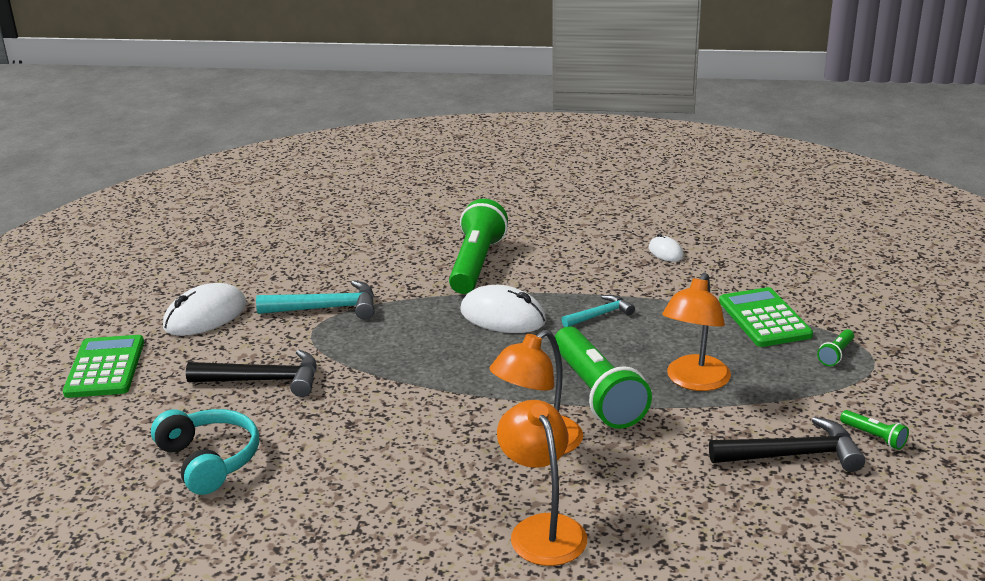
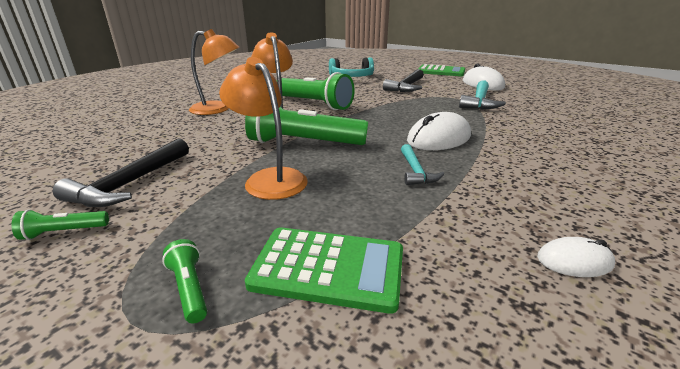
camera: 115 degrees right, 0 degrees up
green flashlight [449,199,508,294] -> green flashlight moved to [276,72,355,110]

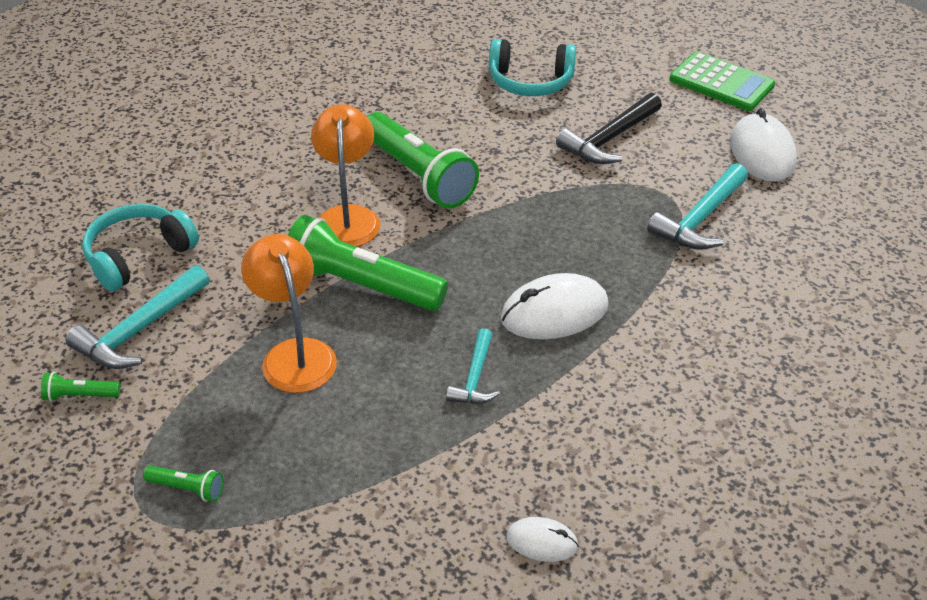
camera: 15 degrees right, 15 degrees up
black hammer [53,138,189,207] -> turquoise hammer [65,265,209,369]
green flashlight [162,239,207,323] -> green flashlight turned 120 degrees clockwise [143,465,224,502]
orange lamp [189,29,240,115] -> none
green calculator [245,227,403,314] -> none
none -> turquoise headphones [82,204,199,291]

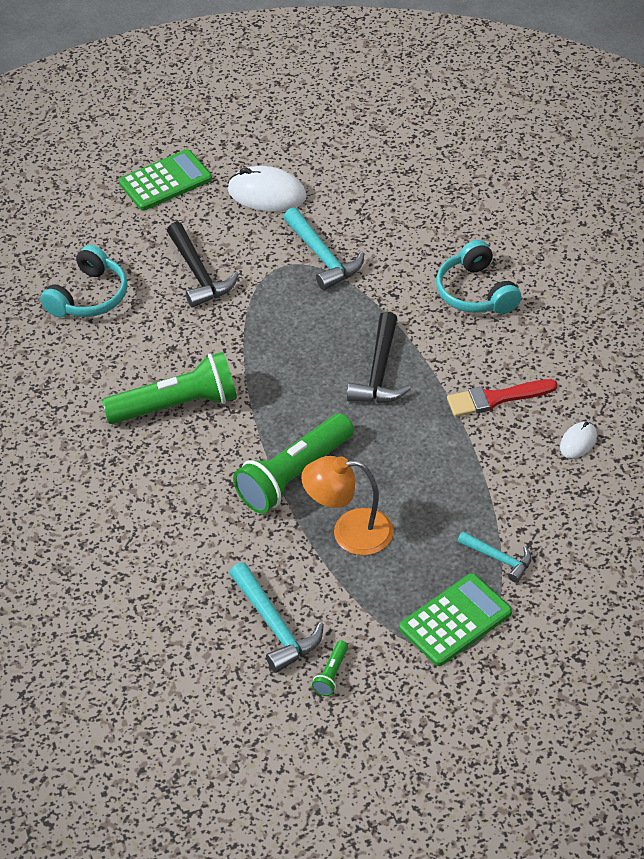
camera: 65 degrees left, 5 degrees up
turquoise headphones [82,204,199,291] -> turquoise headphones moved to [436,240,522,314]
green flashlight [143,465,224,502] -> green calculator [399,573,512,666]
orange lamp [311,104,381,247] -> none
turquoise hammer [446,328,500,404] -> turquoise hammer moved to [458,531,532,583]
white mouse [501,273,608,340] -> black hammer [347,311,411,403]
none -> red brush [447,379,557,417]

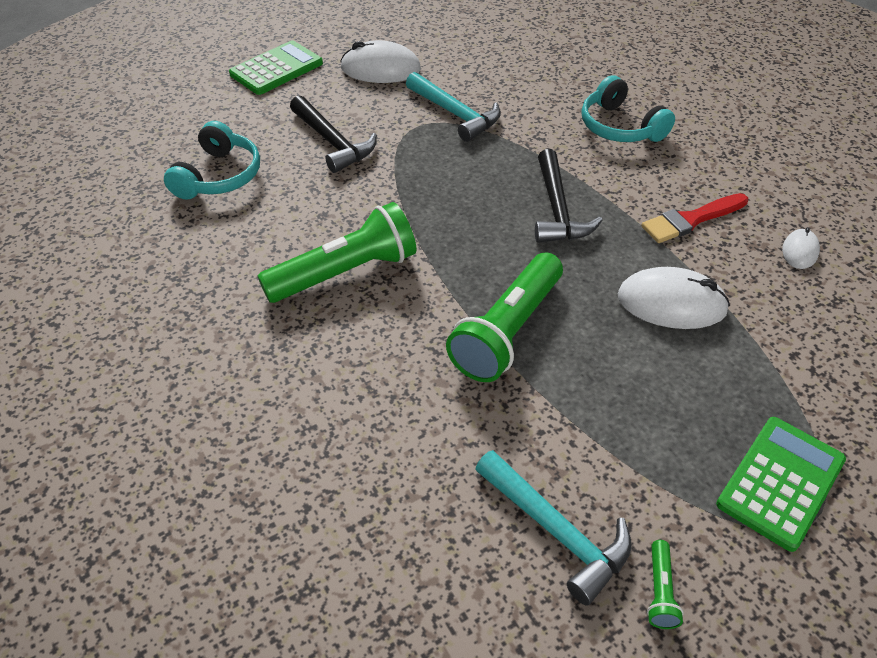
camera: 15 degrees left, 0 degrees up
orange lamp [301,456,394,555] -> none
turquoise hammer [458,531,532,583] -> none
none -> white mouse [618,267,730,329]

